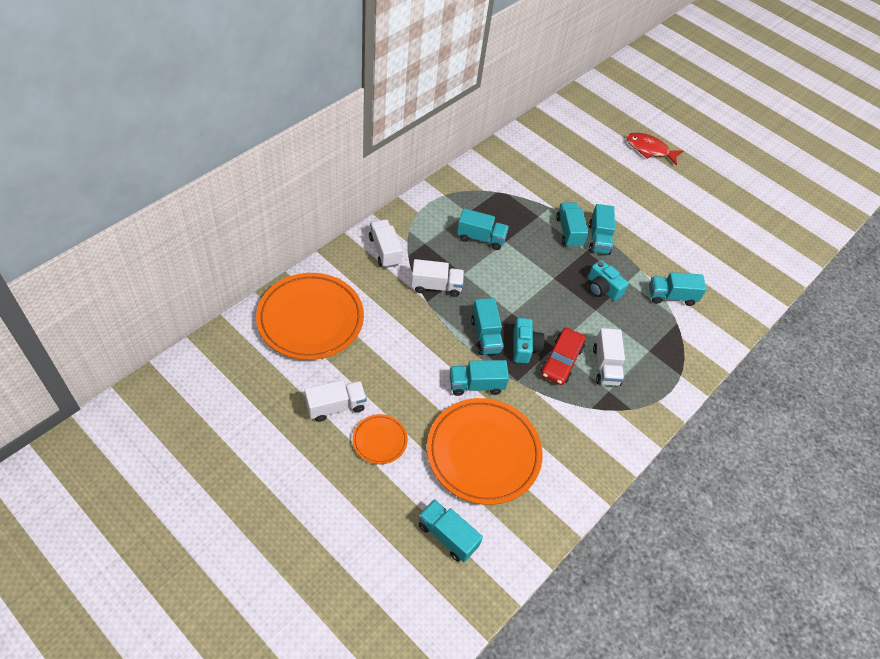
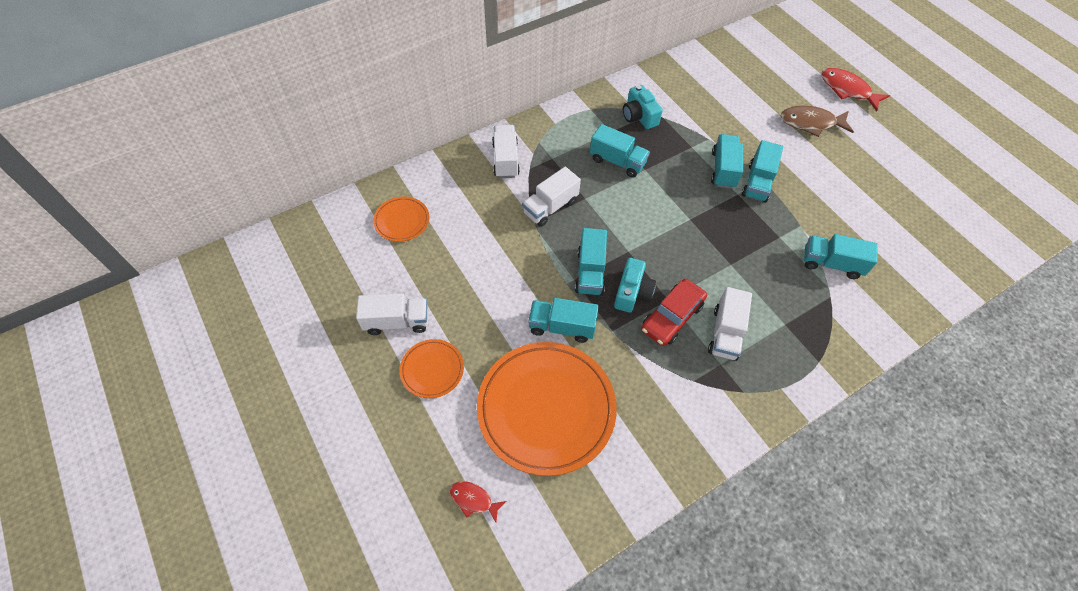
camera: 20 degrees right, 5 degrees up
orange plate [256,273,364,360] -> orange plate [373,197,429,242], size x0.47
white truck [411,259,464,297] -> white truck turned 120 degrees clockwise [522,167,581,227]
turquoise truck [418,499,483,562] -> red fish [449,481,507,522]
turquoise camera [588,260,629,301] -> turquoise camera moved to [623,85,663,129]
none -> brown fish [781,106,854,137]

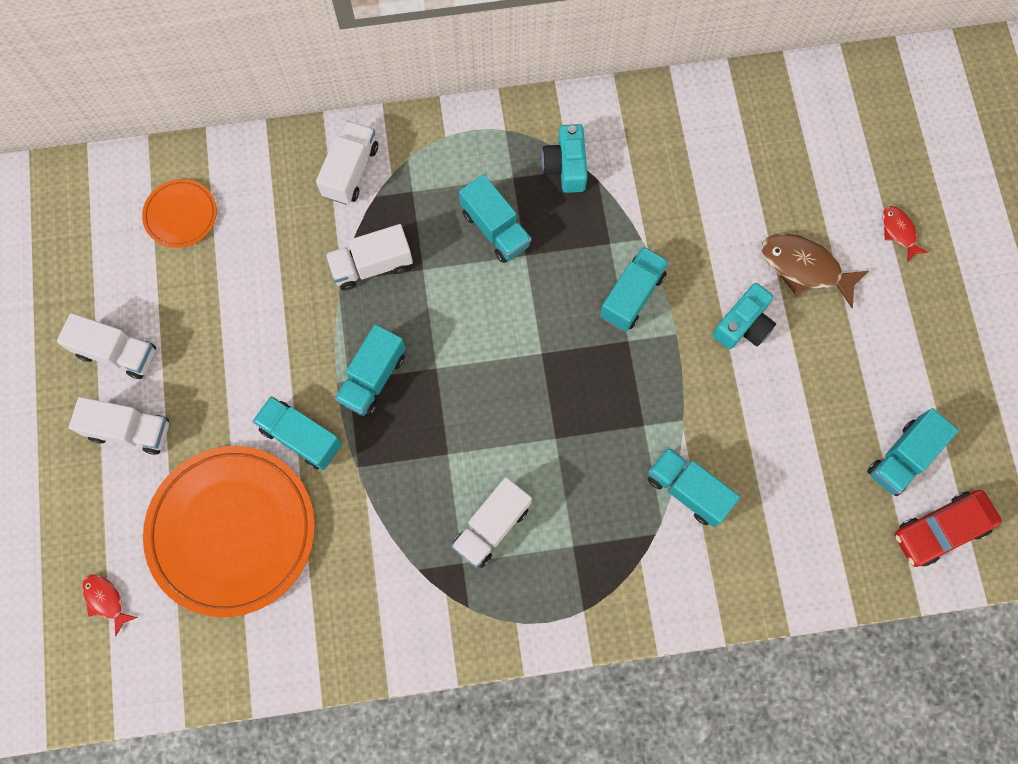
camera: 25 degrees right, 15 degrees up
orange plate [400,339,464,398] -> white truck [69,397,169,455]
turquoise camera [614,258,656,313] -> turquoise camera moved to [713,283,776,349]
red car [641,279,707,346] -> red car moved to [895,490,1002,567]
turquoise truck [742,140,783,203] -> turquoise truck moved to [867,408,959,496]
red fish [821,68,890,111] -> red fish [882,206,929,262], size x0.57

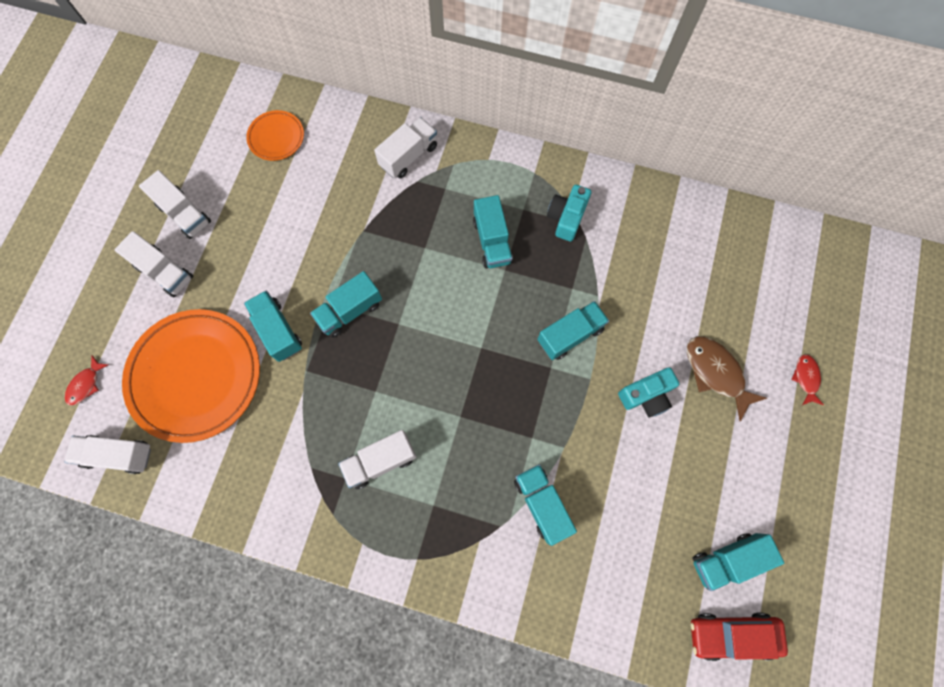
camera: 25 degrees right, 0 degrees up
red fish [82,574,138,636] -> red fish turned 135 degrees counterclockwise [65,355,108,406]
white truck [325,224,413,290] -> white truck moved to [65,435,151,474]

